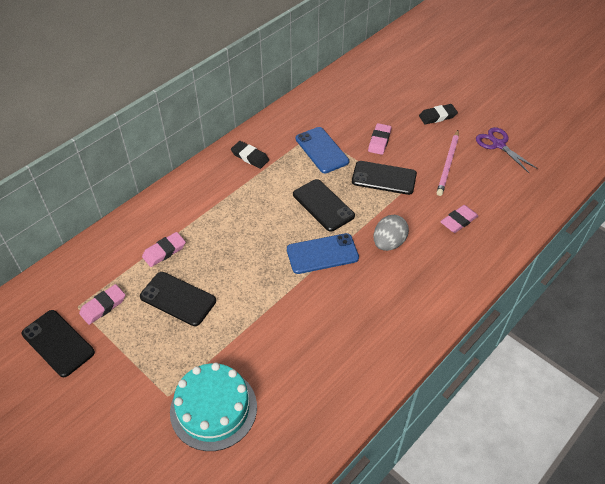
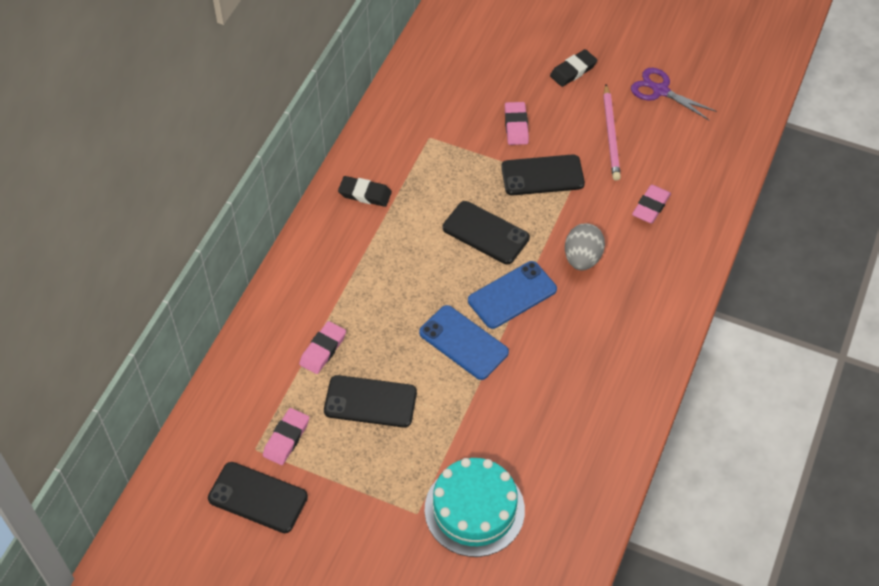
camera: 20 degrees left, 5 degrees up
blue phone [296,127,349,173] -> blue phone moved to [419,305,509,380]

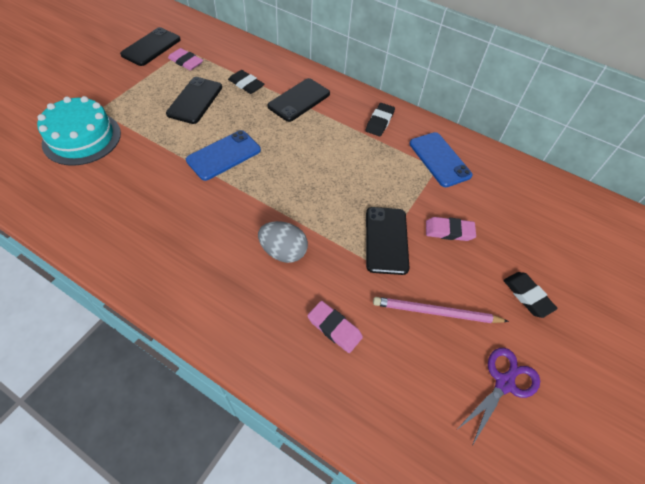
camera: 95 degrees right, 0 degrees up
pink eraser [299,321,346,374] -> black eraser [228,70,264,94]
black phone [443,201,530,264] -> black phone moved to [268,78,330,122]
blue phone [468,261,557,329] -> blue phone moved to [409,132,472,187]

